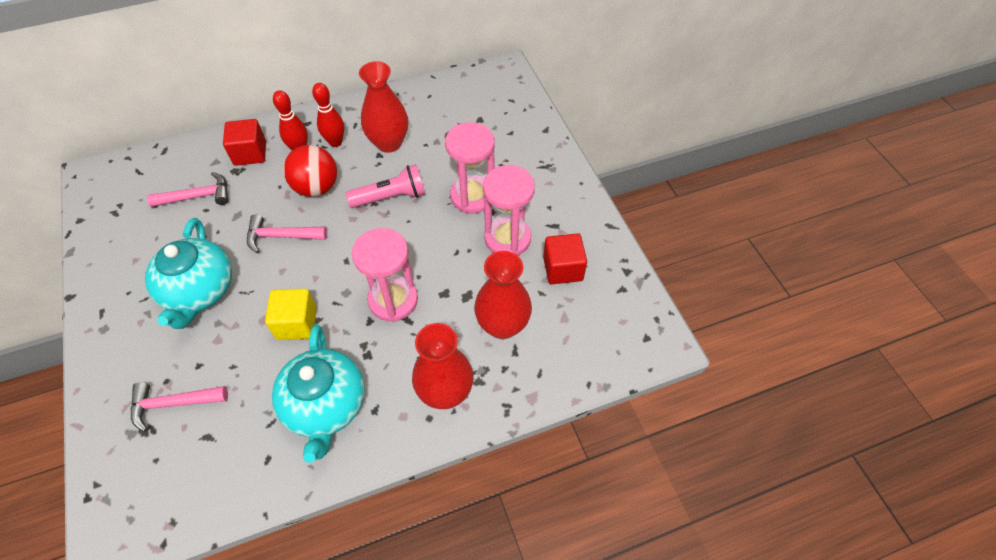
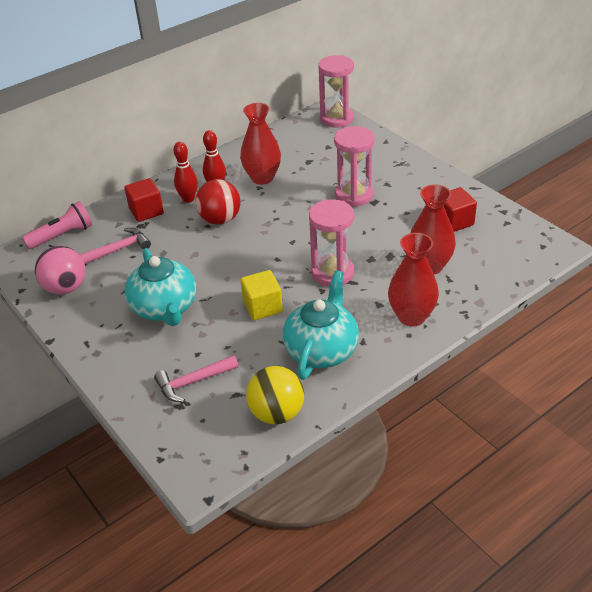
camera: 15 degrees left, 15 degrees down
pink hammer [247,214,327,253] -> none
turquoise teapot [272,324,365,463] -> turquoise teapot turned 135 degrees counterclockwise [282,270,359,380]
pink flashlight [346,164,425,208] -> pink flashlight moved to [22,201,92,249]
pink hourglass [483,165,535,255] -> pink hourglass moved to [319,55,354,128]
none -> pink ball [35,246,85,295]
none -> yellow ball [246,366,304,424]

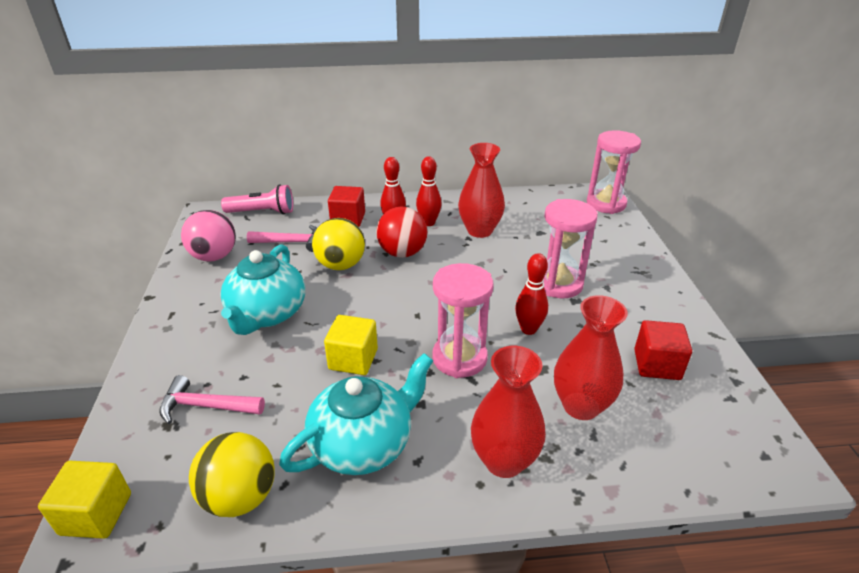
camera: 30 degrees right, 5 degrees down
none -> yellow cube [38,461,131,539]
none -> yellow ball [312,218,365,270]
none -> red bowling pin [515,253,548,335]

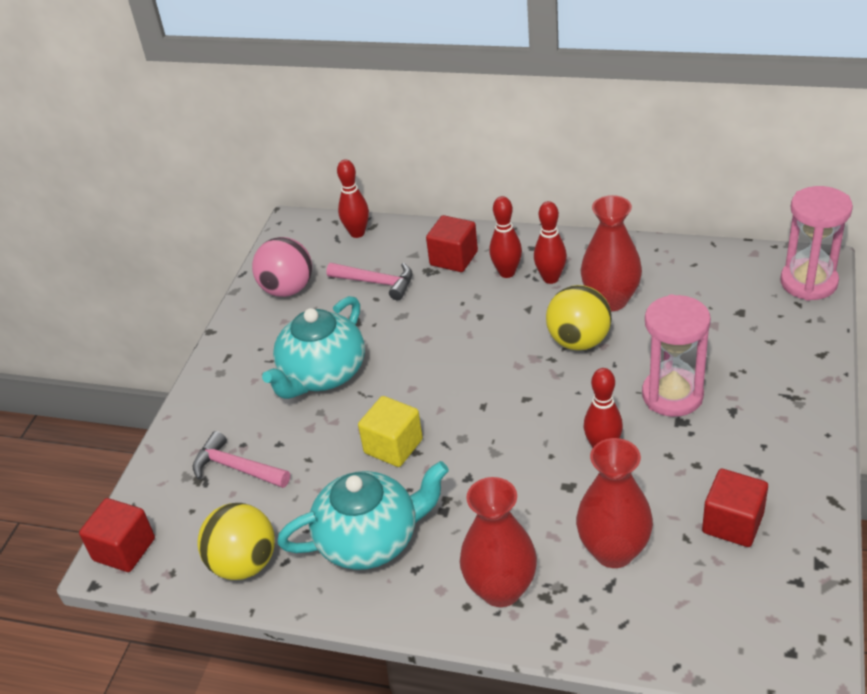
camera: 25 degrees right, 5 degrees up
yellow cube [38,461,131,539] -> red cube [79,498,155,572]
pink flashlight [221,184,293,214] -> red bowling pin [337,159,369,238]
yellow ball [312,218,365,270] -> yellow ball moved to [546,285,612,350]
red ball [376,207,427,258] -> none
pink hourglass [432,263,494,378] -> none

